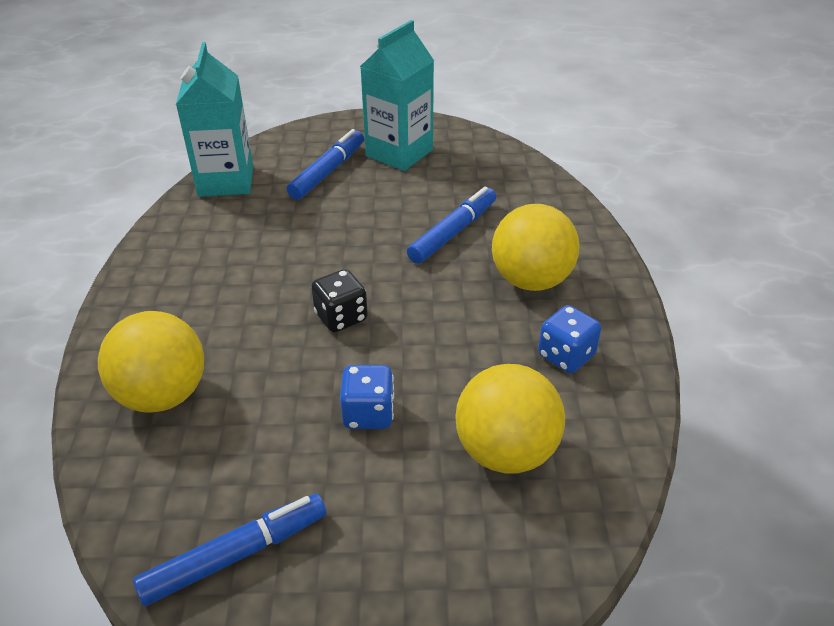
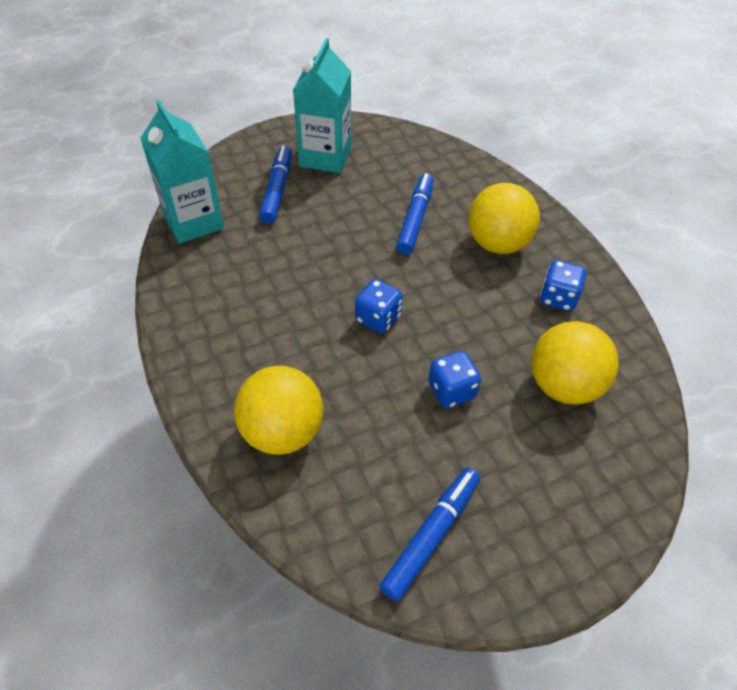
camera: 25 degrees left, 10 degrees up
black dice [311,269,368,332] -> blue dice [355,279,403,334]

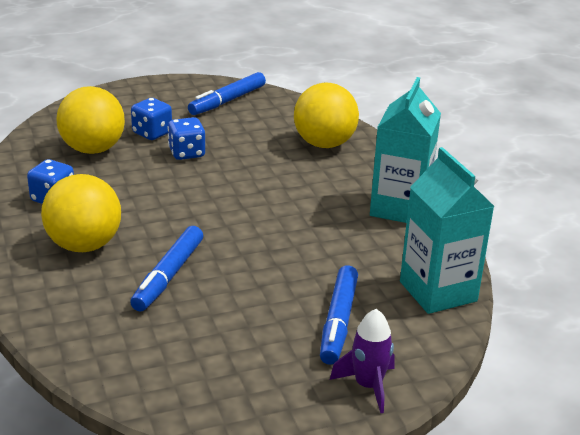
camera: 175 degrees left, 20 degrees down
turquoise carton [293,38,351,173] -> turquoise carton moved to [370,77,441,223]
blue dice [355,279,403,334] -> blue dice moved to [131,98,172,140]
none -> purple rocket [330,309,395,413]

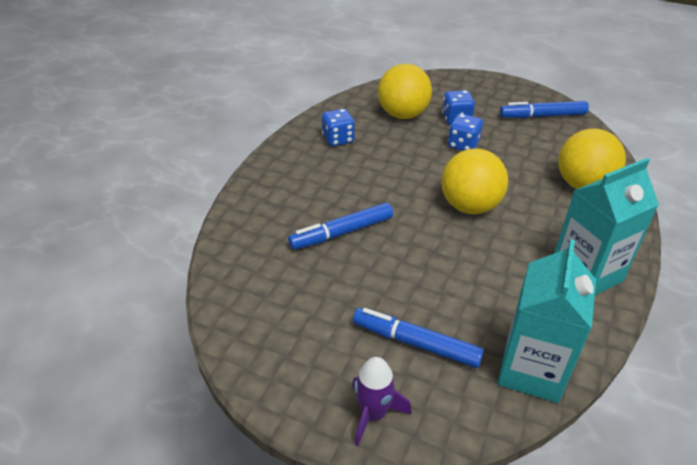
camera: 45 degrees right, 10 degrees up
yellow ball [41,174,121,252] -> yellow ball moved to [441,148,508,214]
blue marker [320,265,358,365] -> blue marker turned 60 degrees clockwise [353,308,484,368]

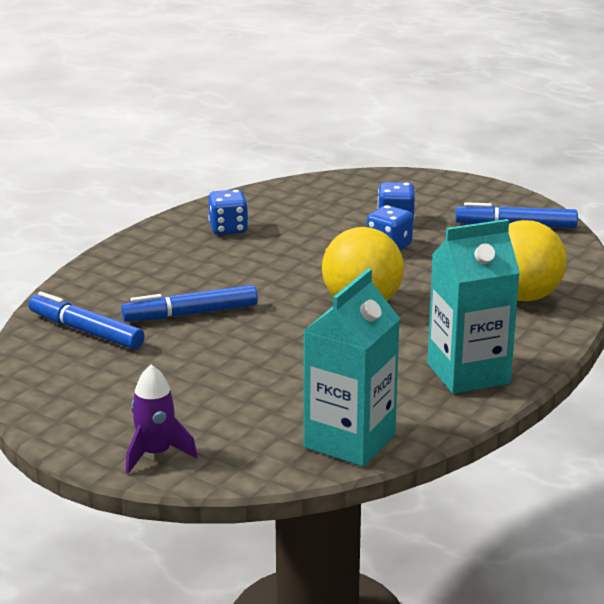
camera: 10 degrees right, 15 degrees down
blue marker [353,308,484,368] -> blue marker moved to [28,292,145,350]
yellow ball [378,64,432,119] -> none

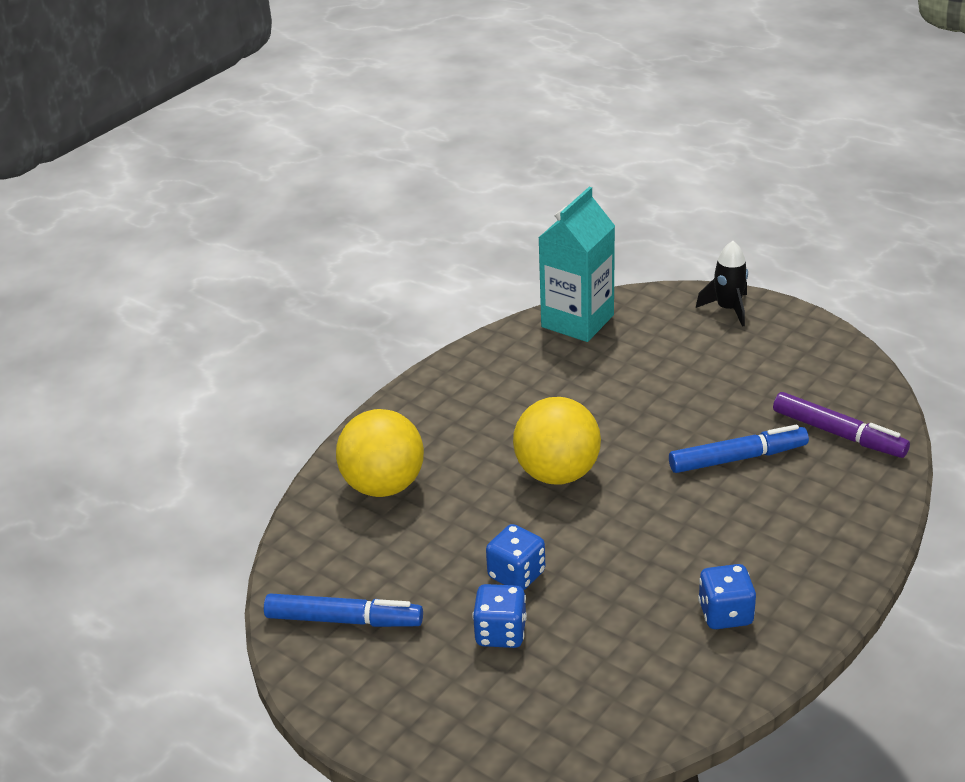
camera: 175 degrees left, 10 degrees up
blue marker [28,292,145,350] -> purple marker [773,392,910,458]
purple rocket [126,365,198,474] -> black rocket [696,241,748,327]
turquoise carton [427,219,520,394] -> none

